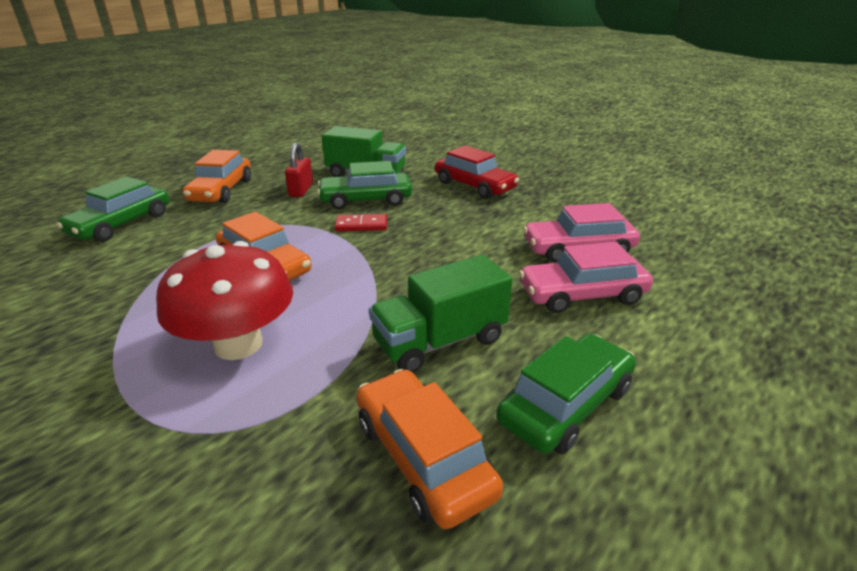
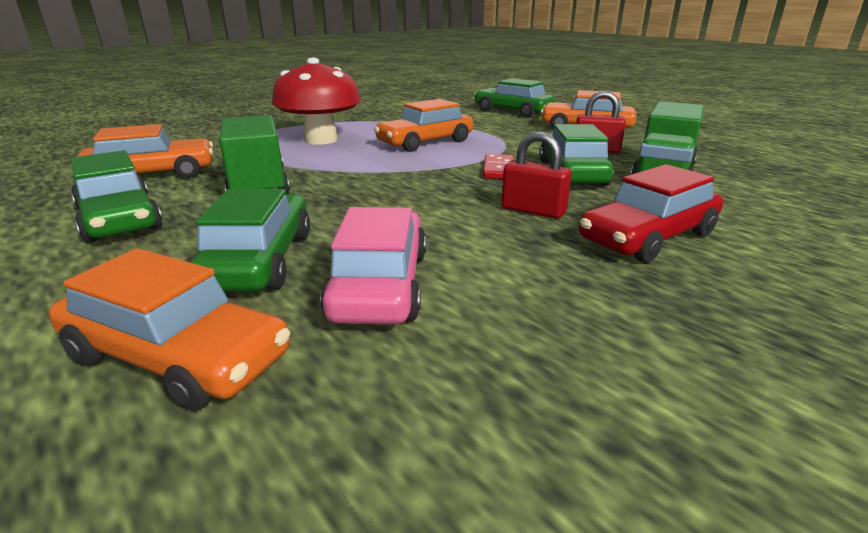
camera: 100 degrees right, 5 degrees down
pink car [519,242,653,313] -> green car [190,189,310,291]
none -> orange car [49,248,290,411]
none -> red padlock [501,131,572,219]

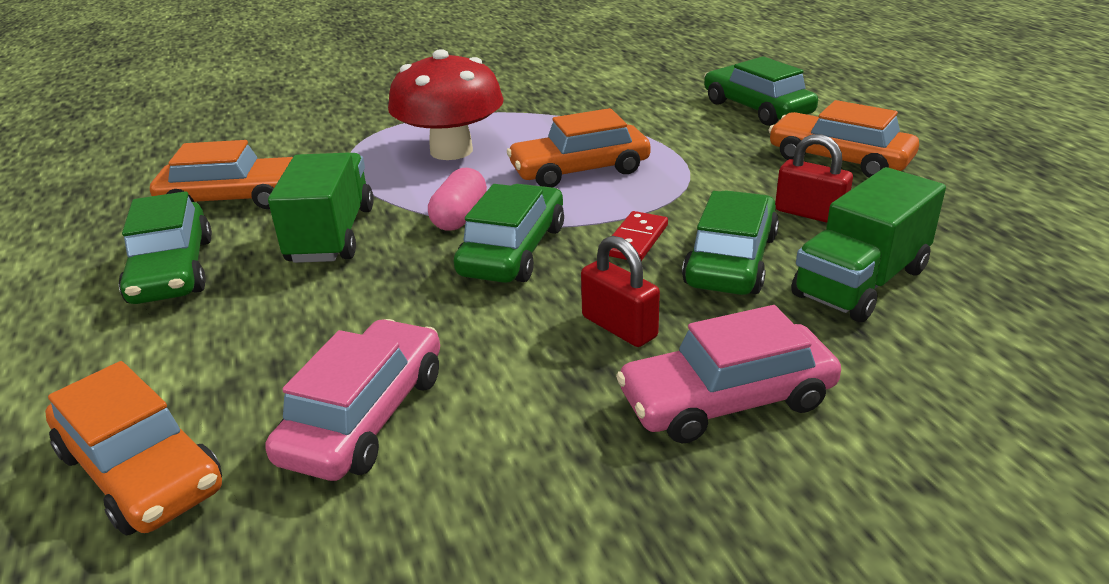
camera: 20 degrees right, 5 degrees up
green car [190,189,310,291] -> green car moved to [454,184,564,283]
red car [579,164,723,263] -> pink car [616,305,841,443]
none -> pink capsule [428,168,487,231]

